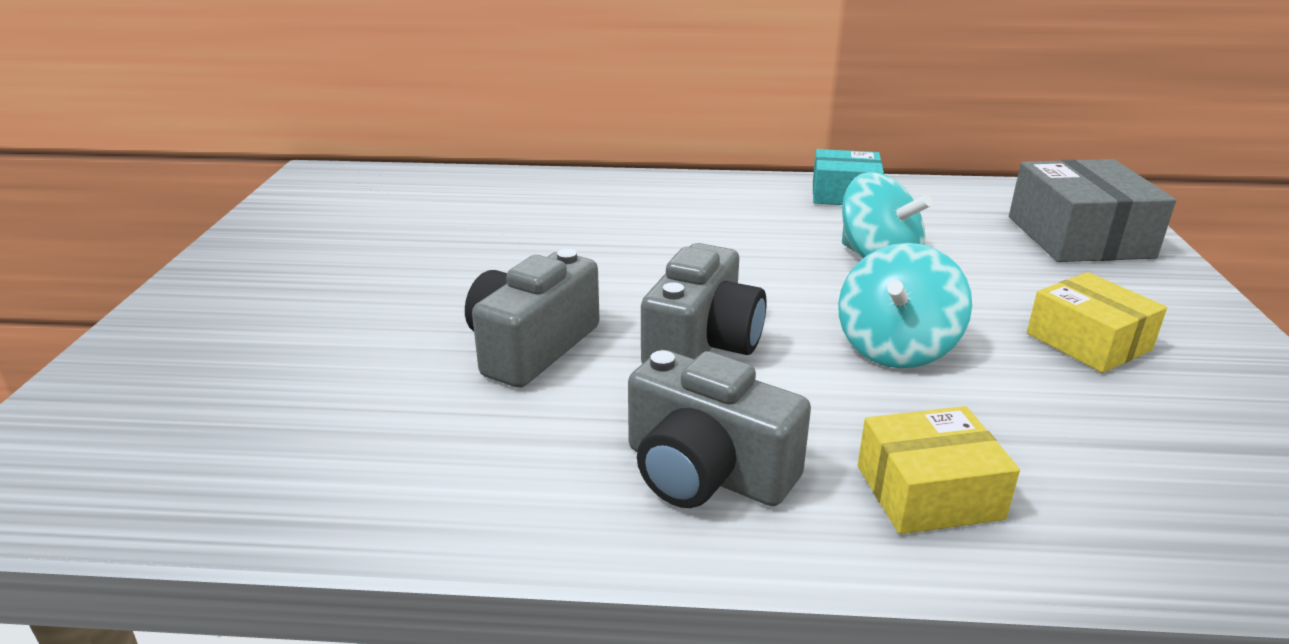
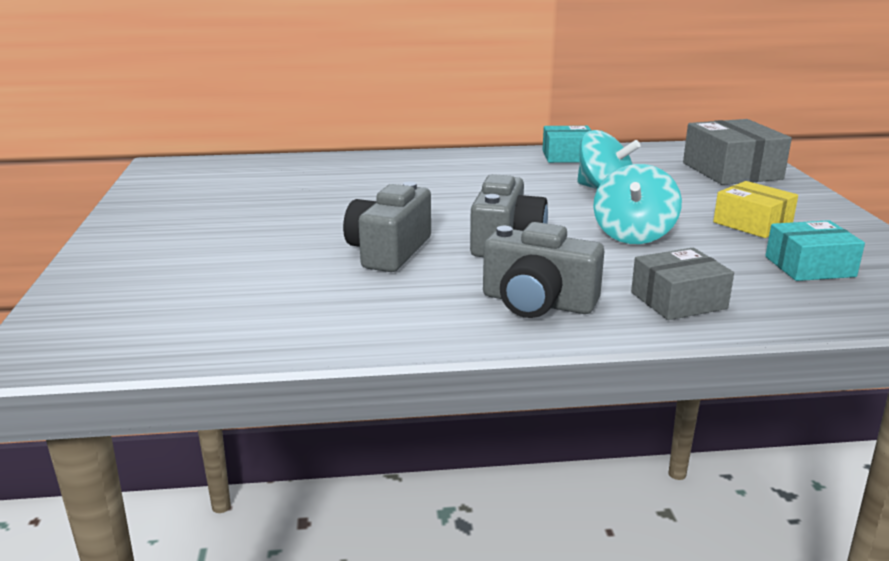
camera: 10 degrees left, 5 degrees down
yellow box [858,406,1020,534] -> grey box [631,248,734,320]
none -> turquoise box [765,220,865,281]

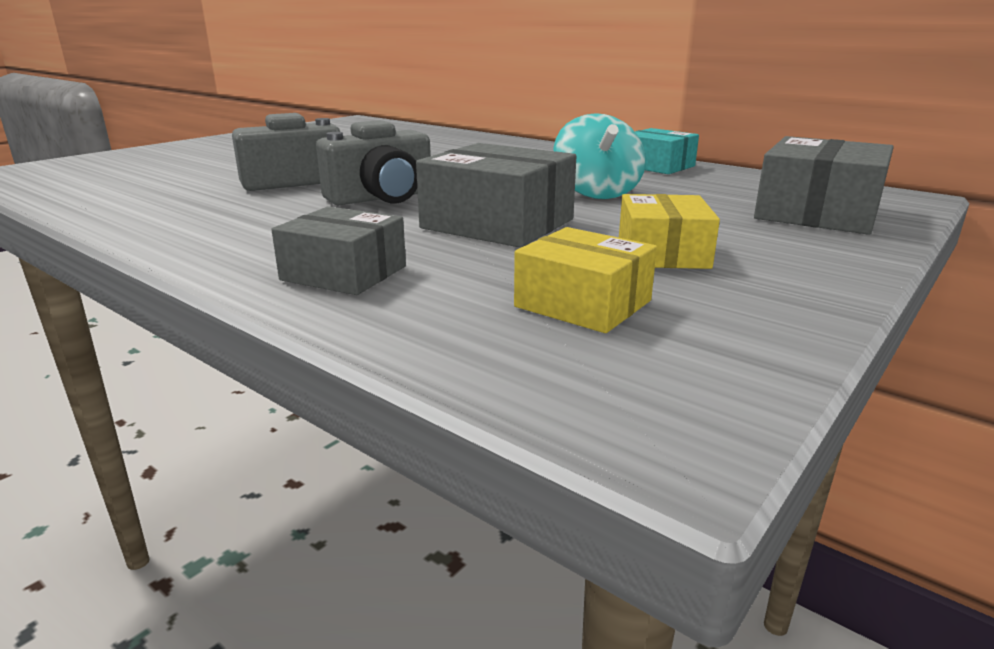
camera: 45 degrees right, 0 degrees up
grey camera [483,222,604,318] -> none
turquoise spinning top [593,164,682,244] -> grey box [416,143,576,248]
turquoise box [765,220,865,281] -> yellow box [514,227,657,333]

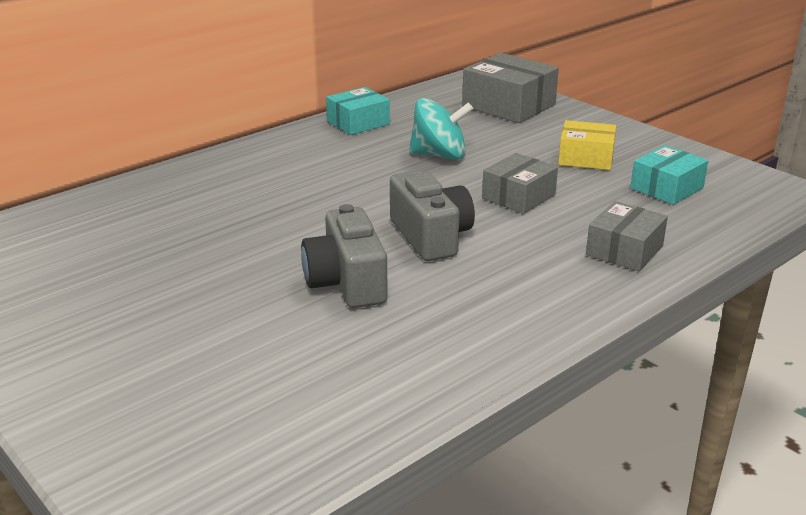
camera: 80 degrees left, 5 degrees up
grey box [416,143,576,248] -> grey box [482,153,558,214], size x0.65
yellow box [514,227,657,333] -> turquoise box [630,145,708,205]

